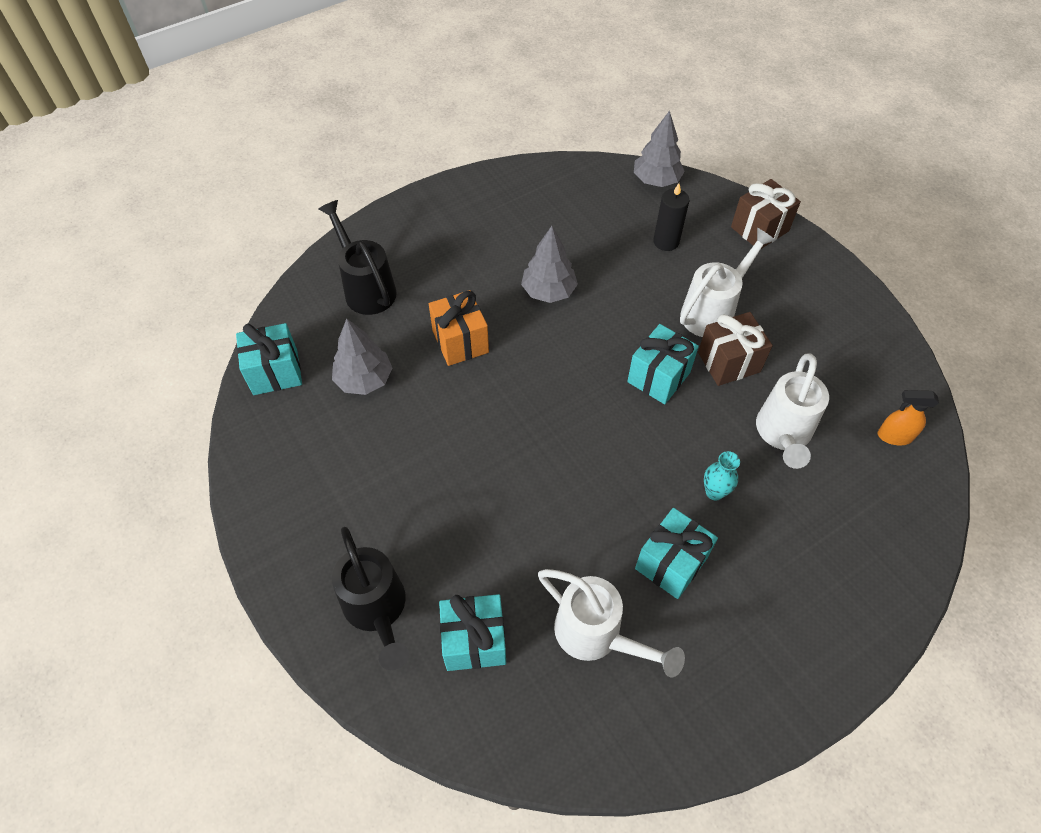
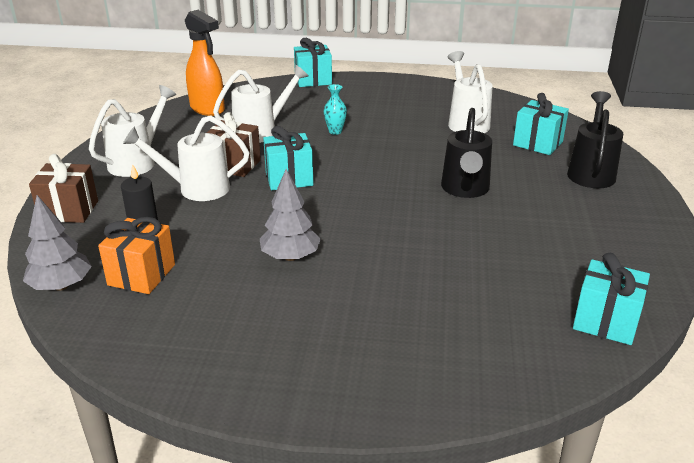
camera: 140 degrees left, 25 degrees down
black watering can [318,200,397,315] -> black watering can moved to [441,108,492,198]
grey tree [332,319,392,395] -> none
orange gift [429,290,489,366] -> orange gift moved to [98,217,175,294]
turquoise gift [635,508,718,599] -> turquoise gift moved to [294,38,332,87]
orange spray bottle [878,390,939,446] -> orange spray bottle [185,10,225,116], size x1.77
none -> white watering can [89,85,176,177]

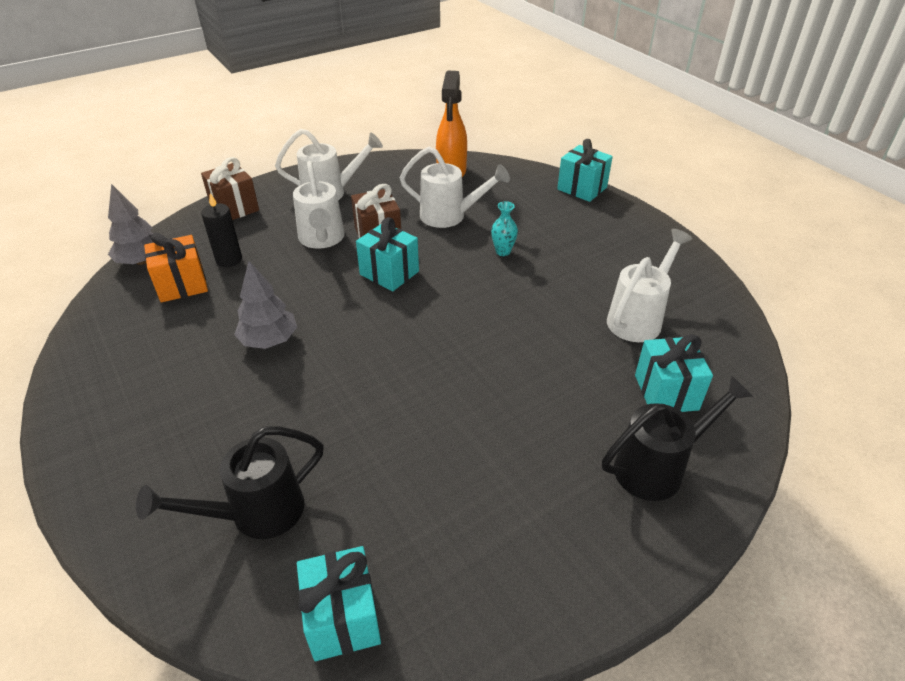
camera: 50 degrees right, 10 degrees up
white watering can [123,115,249,201] -> white watering can turned 150 degrees counterclockwise [293,161,345,249]
black watering can [441,108,492,198] -> black watering can moved to [136,426,324,539]

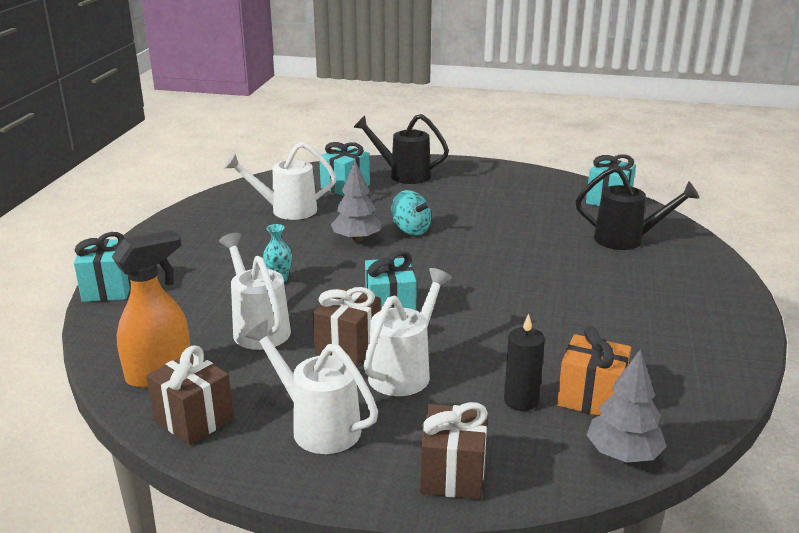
camera: 135 degrees left, 15 degrees down
grey tree [234,261,297,349] -> grey tree moved to [331,161,382,242]
none -> brown gift [146,345,234,445]
none -> turquoise spinning top [392,190,431,235]

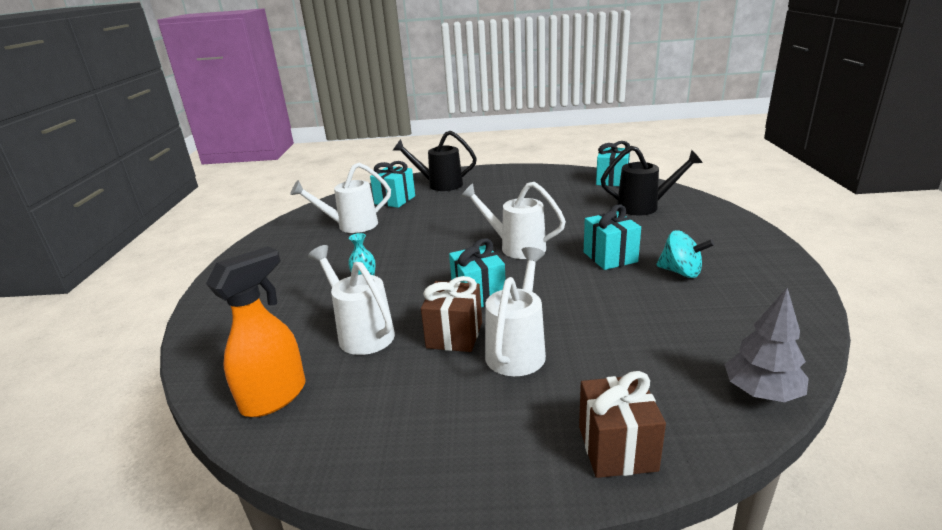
camera: 10 degrees left, 0 degrees up
turquoise gift [74,232,131,302] -> turquoise gift moved to [584,205,641,270]
brown gift [146,345,234,445] -> none
white watering can [245,320,378,454] -> white watering can moved to [461,182,566,259]
grey tree [331,161,382,242] -> none
turquoise spinning top [392,190,431,235] -> turquoise spinning top moved to [656,230,715,278]
black candle [504,314,545,411] -> none
orange gift [557,326,631,416] -> none

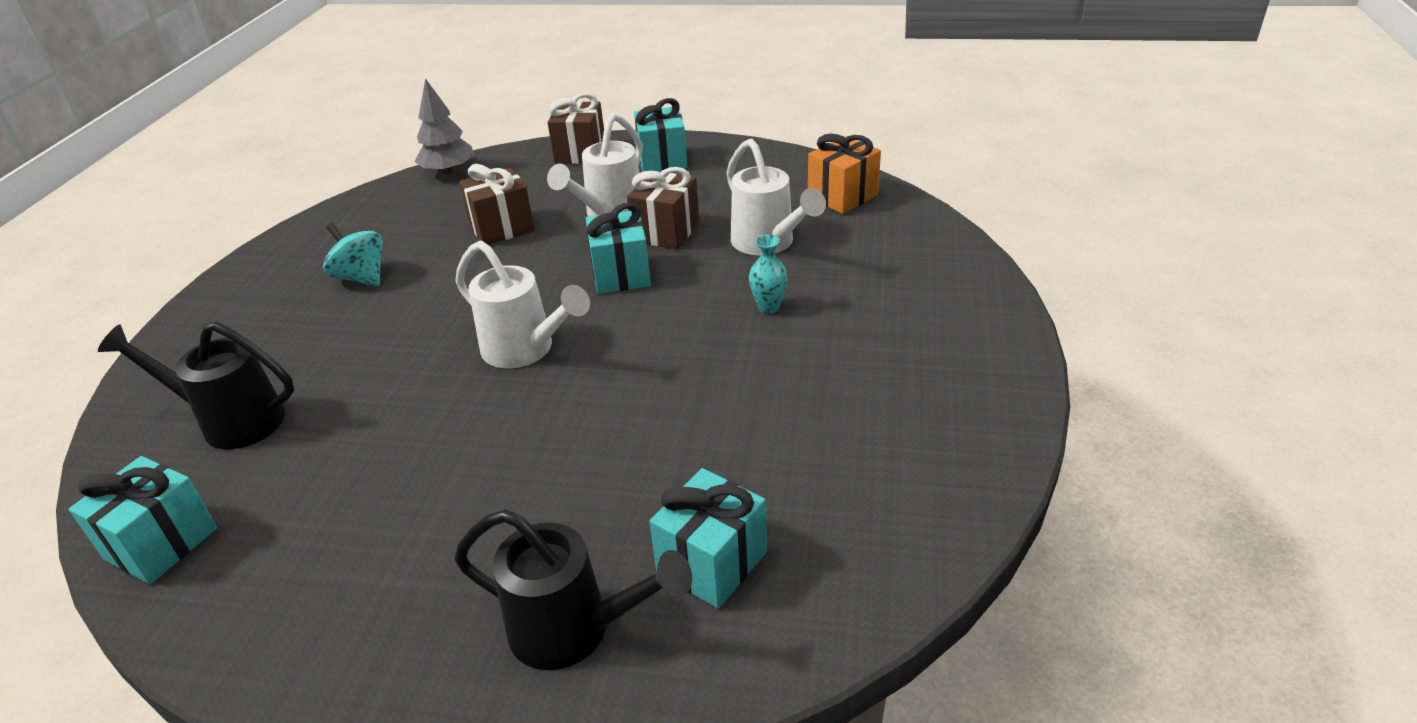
camera: 170 degrees left, 10 degrees up
orange spray bottle [206,246,306,417] -> orange gift [808,134,881,214]
white watering can [290,163,391,233] -> none
turquoise gift [584,205,641,270] -> turquoise gift moved to [634,98,687,172]
none -> brown gift [459,164,535,245]

